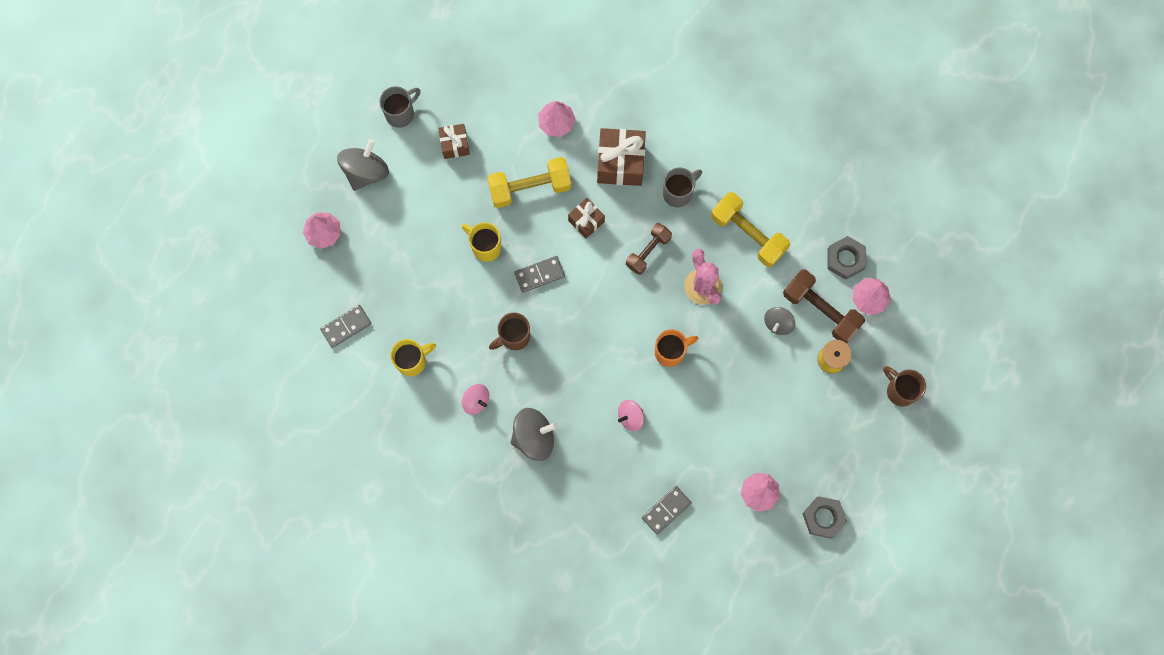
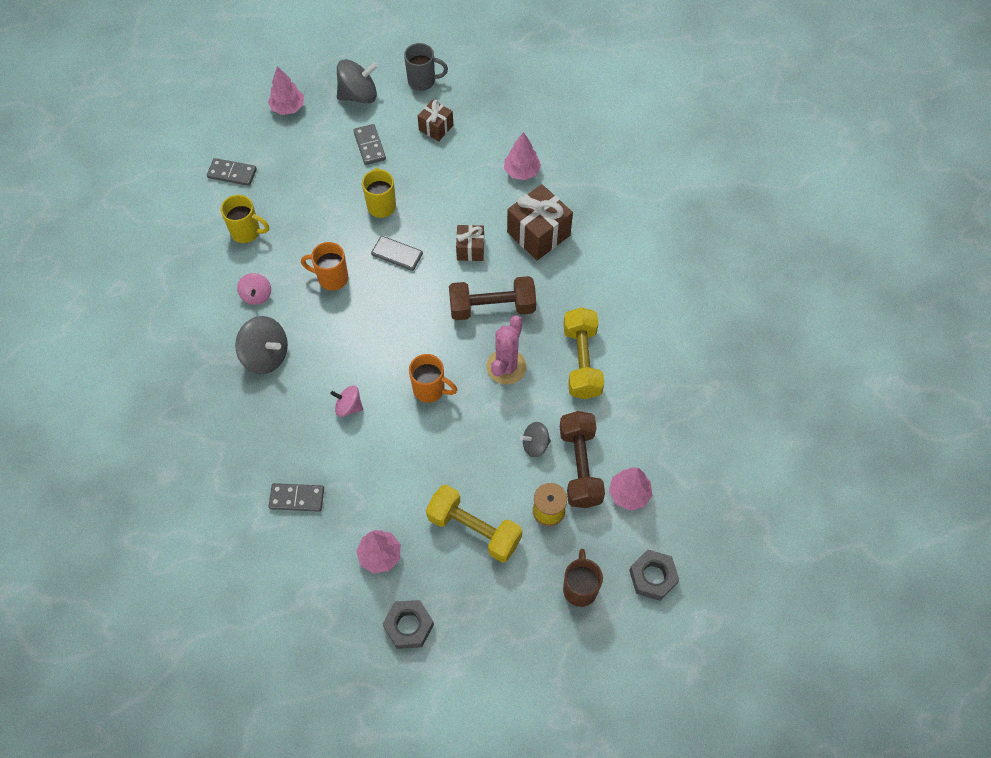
camera: 45 degrees right, 15 degrees down
yellow dumbbell [487,157,572,208] -> yellow dumbbell moved to [426,485,522,562]
brown mug [489,313,530,350] -> orange mug [301,242,348,291]
brown dumbbell [626,223,672,275] -> brown dumbbell [449,276,536,320], size x1.54
grey mug [663,167,702,208] -> none
grey nut [828,236,866,280] -> grey nut moved to [629,550,679,601]
none -> grey domino [353,124,386,165]

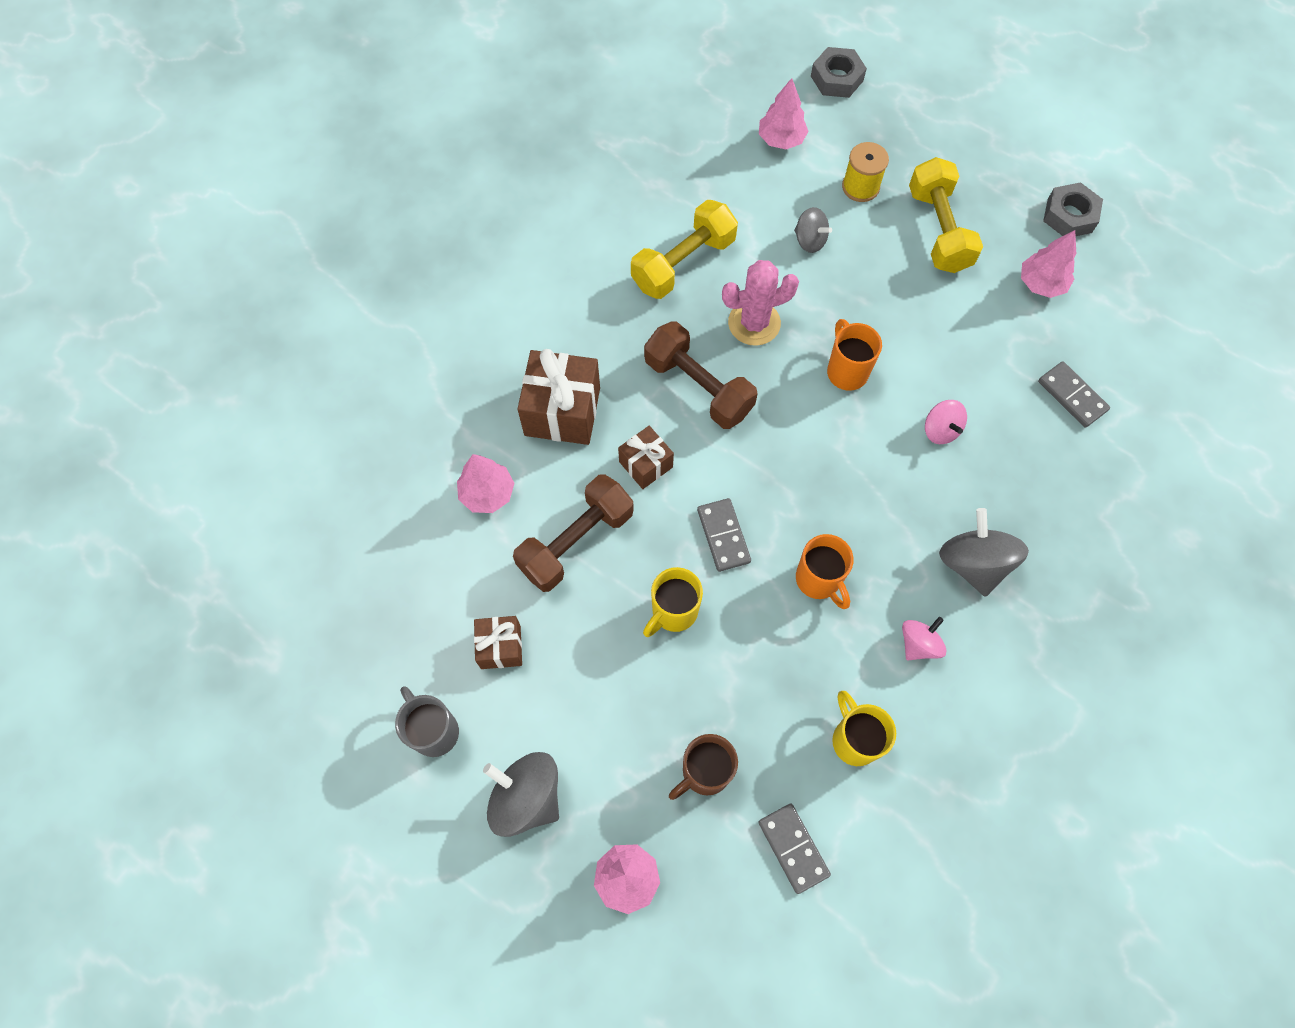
camera: 130 degrees left, 5 degrees up
grey domino [353,124,386,165] -> none
brown dumbbell [560,411,605,508] -> brown dumbbell moved to [513,474,634,592]
brown mug [563,549,603,607] -> brown mug moved to [669,734,738,800]

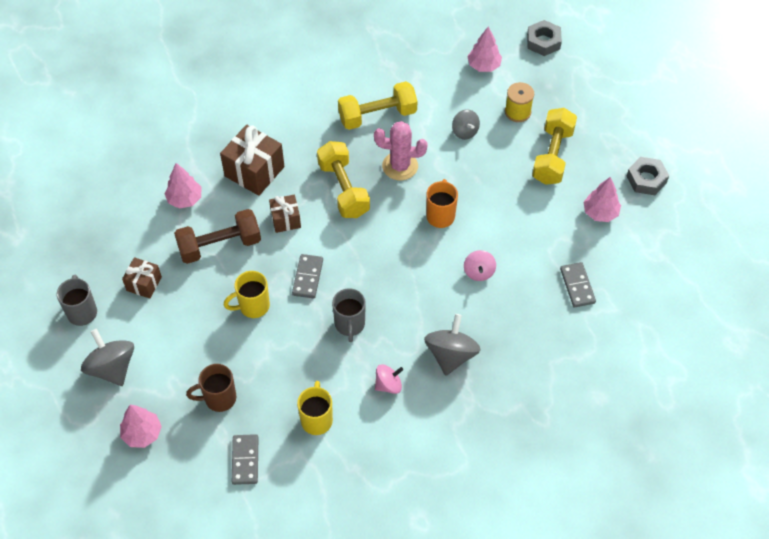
camera: 25 degrees right, 10 degrees down
brown dumbbell [644,321,758,429] -> yellow dumbbell [317,141,370,218]
orange mug [796,534,854,609] -> grey mug [332,288,366,342]

